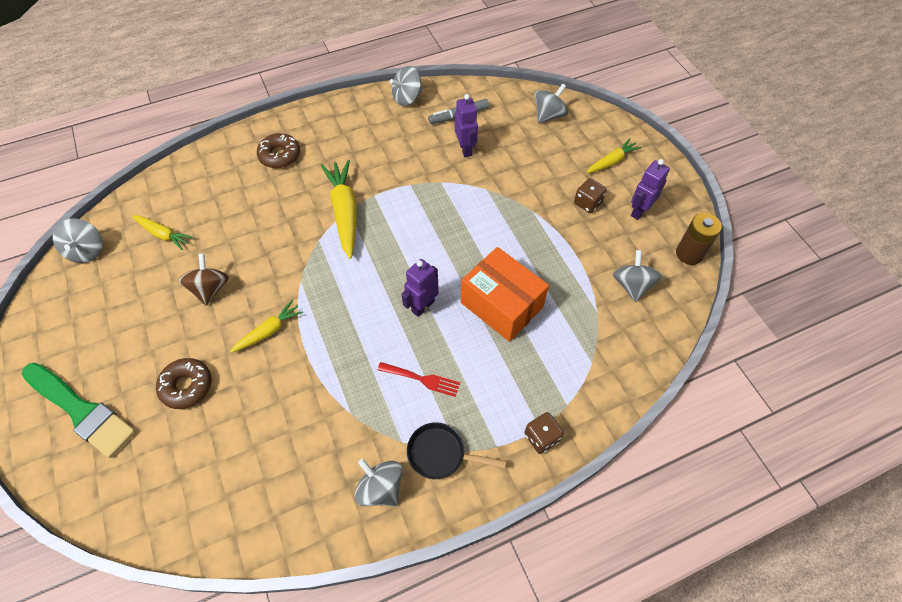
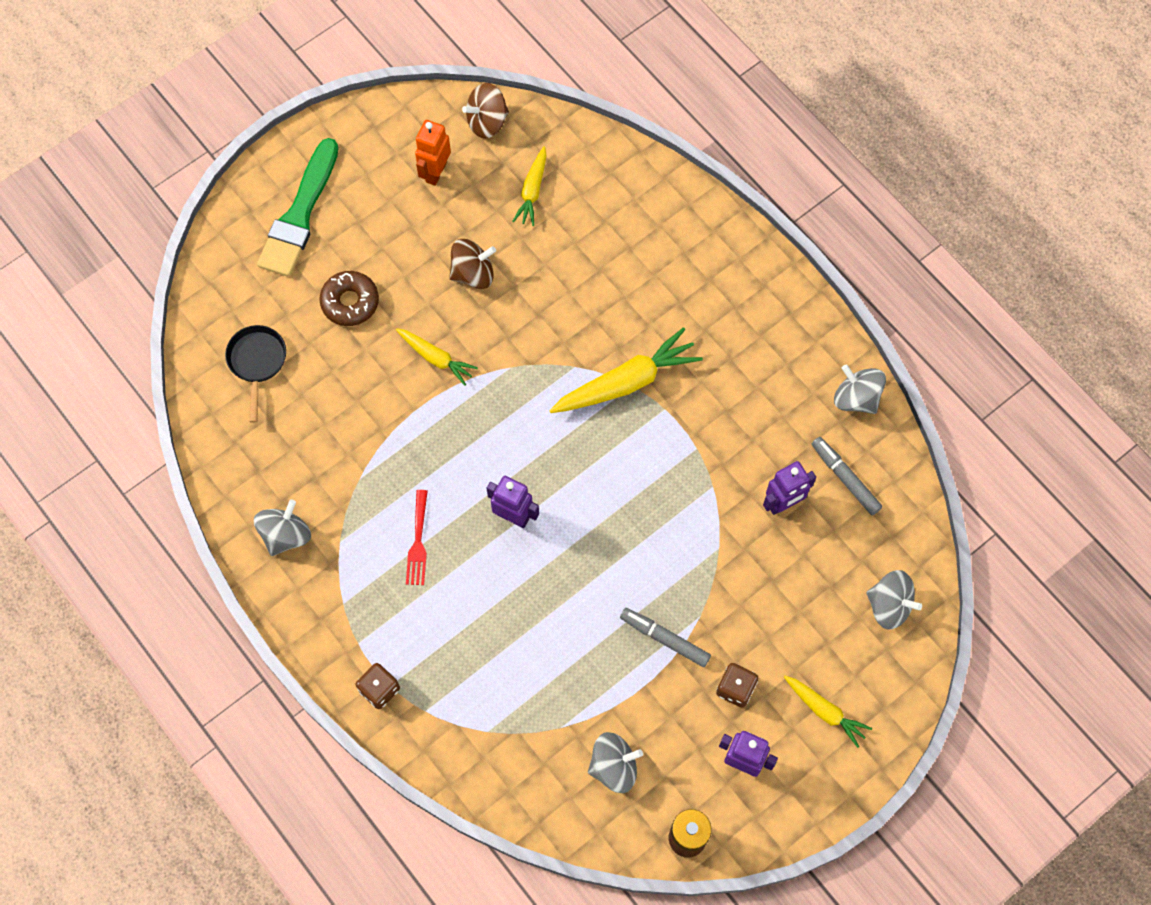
camera: 75 degrees right, 10 degrees up
grey spinning top [53,218,102,263] -> brown spinning top [462,83,509,139]
brown donut [257,133,300,168] -> none
black pan [407,422,506,479] -> black pan moved to [225,325,286,423]
orange box [461,247,549,342] -> none
none -> orange robot [415,120,451,186]
none -> grey marker [620,608,711,667]

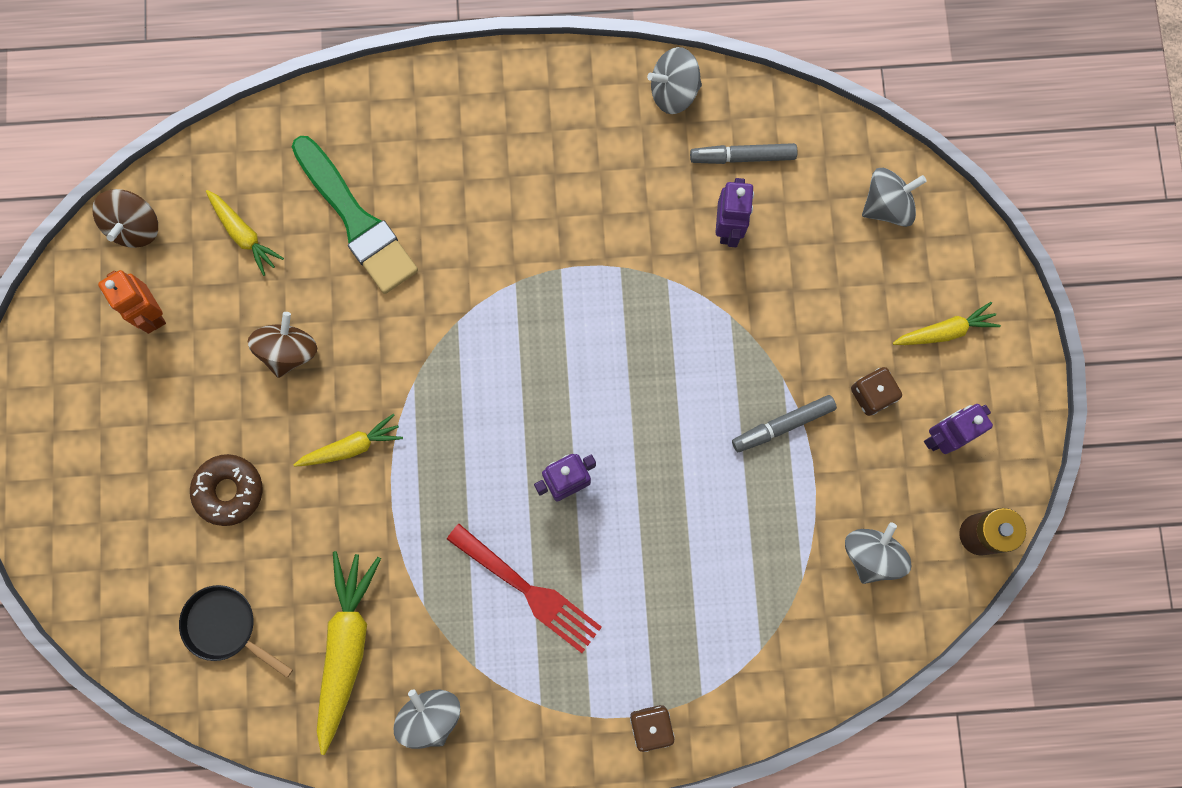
camera: 55 degrees left, 10 degrees up
green brush [257,138,339,277] -> green brush moved to [292,136,418,294]
red fork [406,490,428,585] -> red fork [447,524,602,653], size x1.54
yellow carrot [549,327,703,413] -> yellow carrot moved to [317,551,381,755]

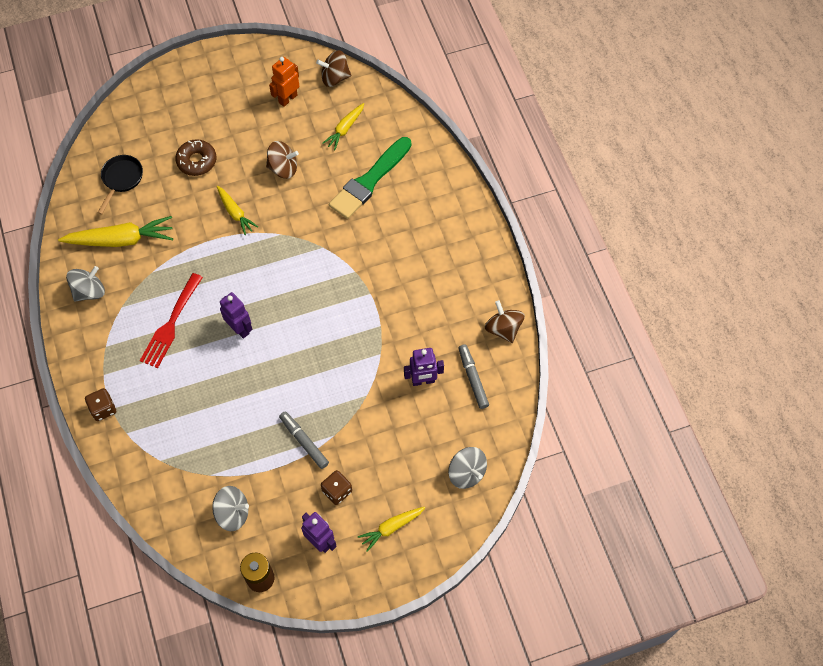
camera: 75 degrees right, 15 degrees down
grey spinning top [647,47,702,114] -> brown spinning top [485,300,525,343]
yellow carrot [893,302,1001,345] -> yellow carrot turned 90 degrees clockwise [358,507,425,552]

